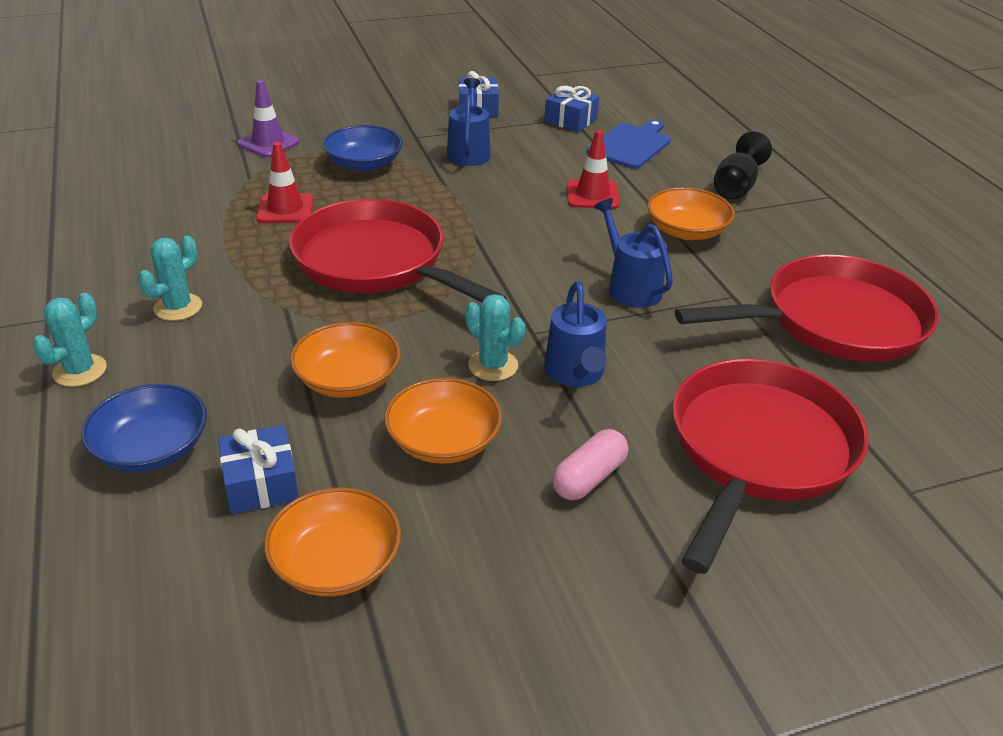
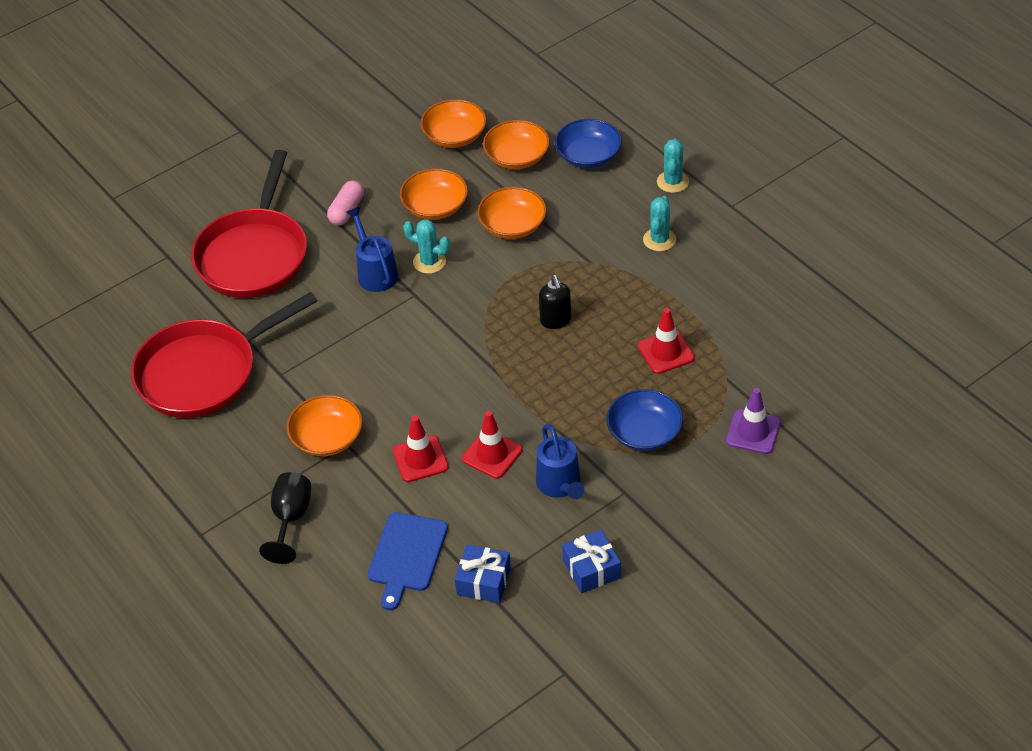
camera: 165 degrees right, 10 degrees up
blue gift [218,425,299,514] -> orange bowl [483,120,550,169]
red pan [289,199,506,302] -> black soap dispenser [539,275,571,329]
blue watering can [594,198,673,308] -> none
none -> red traffic cone [462,411,523,479]

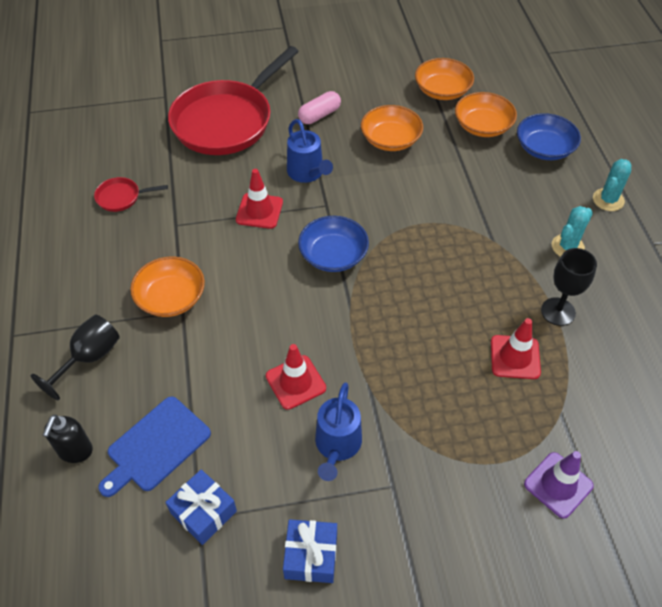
camera: 25 degrees right, 5 degrees up
red pan [131,292,317,418] -> red pan [94,177,168,212], size x0.40
blue watering can [346,207,398,292] -> blue watering can turned 150 degrees clockwise [287,119,333,183]
red traffic cone [393,416,449,482] -> red traffic cone moved to [236,169,283,229]
turquoise cactus [403,219,450,274] -> none
orange bowl [477,187,547,239] -> none
black soap dispenser [539,275,571,329] -> black soap dispenser moved to [43,414,93,463]
blue bowl [606,389,683,451] -> blue bowl moved to [298,216,369,272]
none -> black goblet [541,248,597,326]

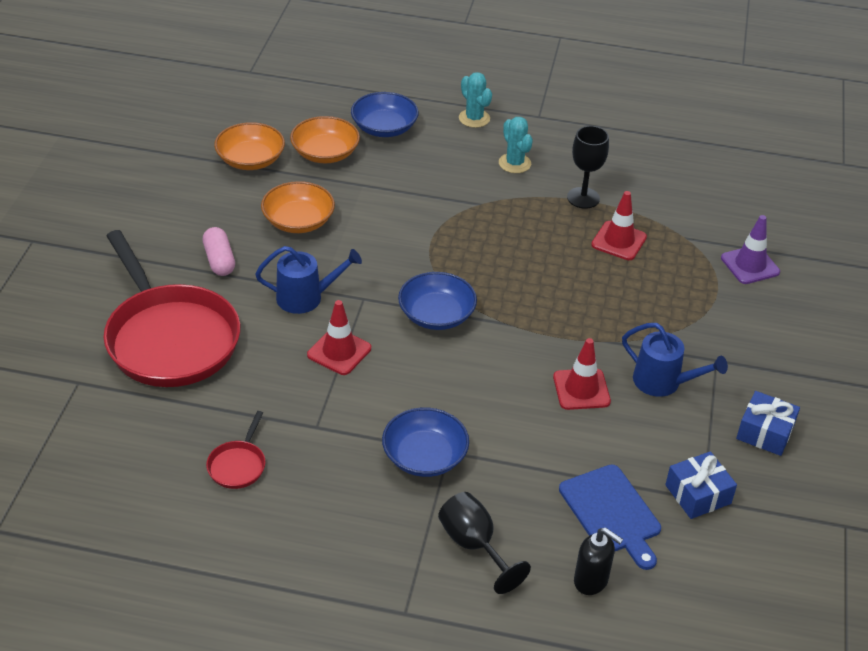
camera: 70 degrees left, 10 degrees down
orange bowl [130,256,205,317] -> blue bowl [382,407,469,477]

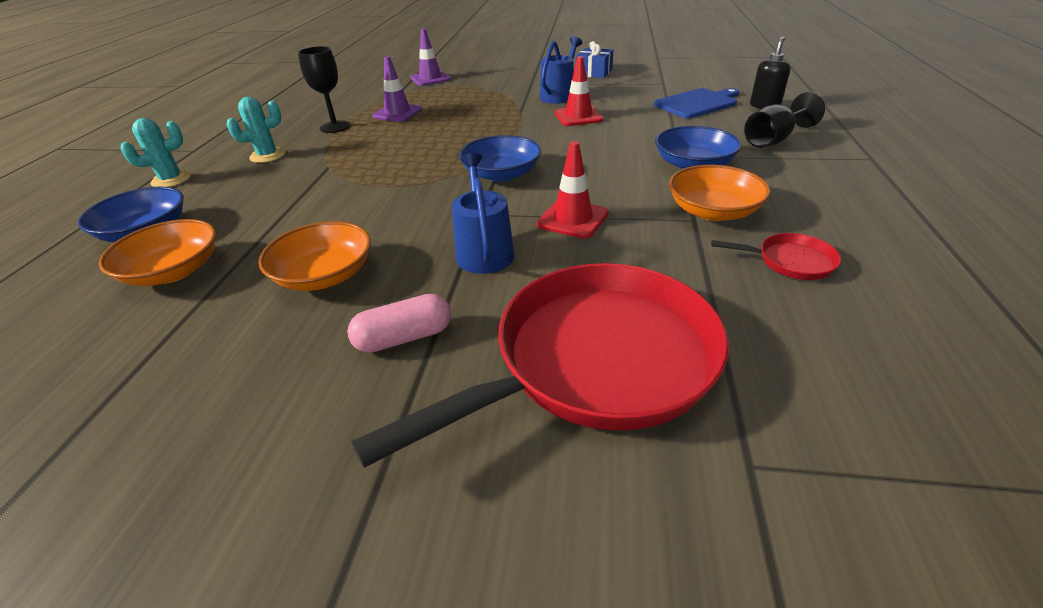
camera: 90 degrees left, 5 degrees down
orange bowl [214,122,285,170] -> orange bowl moved to [669,165,771,221]
red traffic cone [591,191,647,260] -> purple traffic cone [372,56,423,122]
blue gift [665,451,737,519] -> none

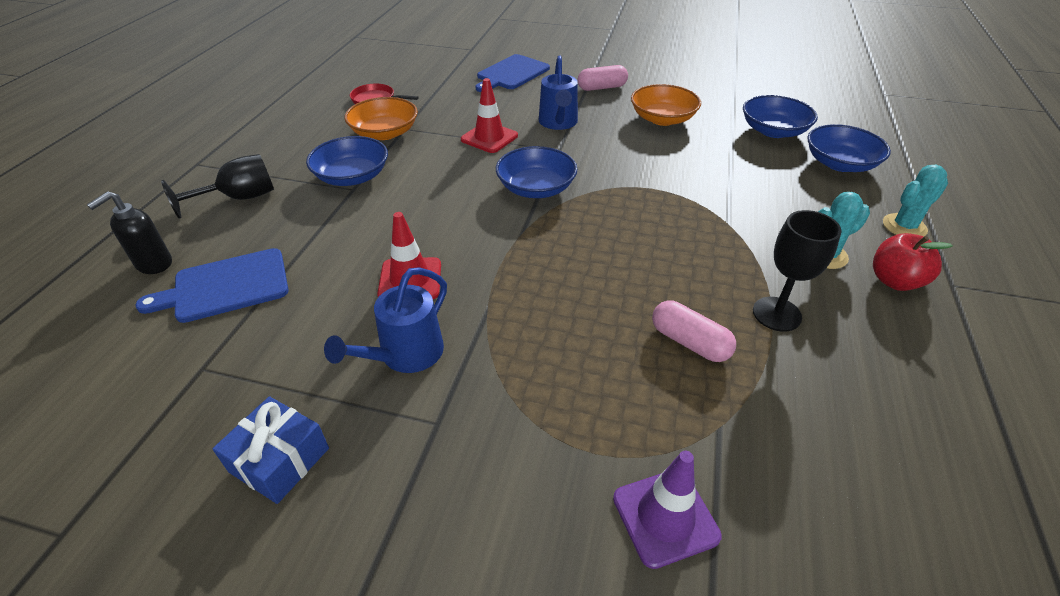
camera: 175 degrees left, 5 degrees up
orange bowl [99,219,216,286] -> blue bowl [743,95,818,138]
red pan [351,263,729,468] -> blue cutting board [475,54,550,92]
purple traffic cone [372,56,423,122] -> pink capsule [652,300,736,362]
none -> red apple [873,233,953,291]

